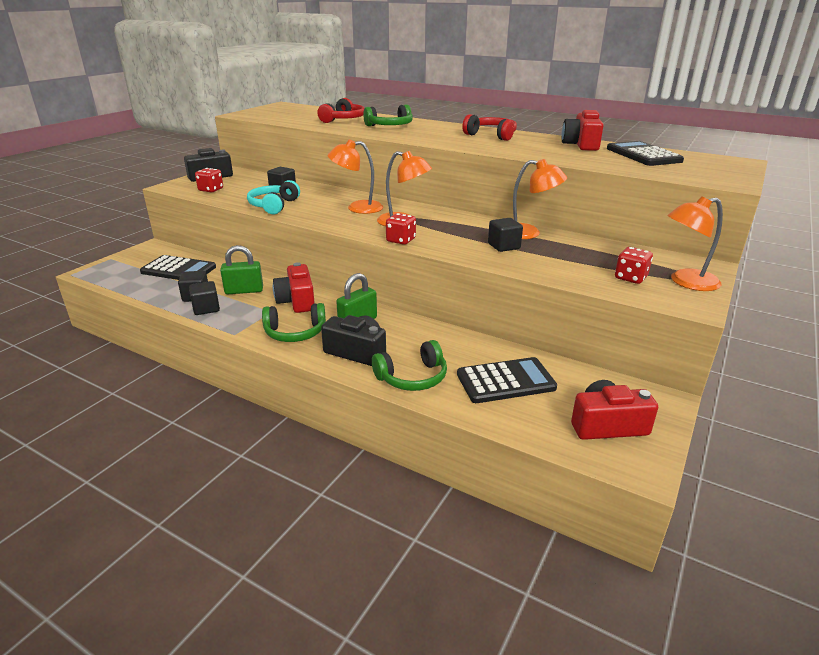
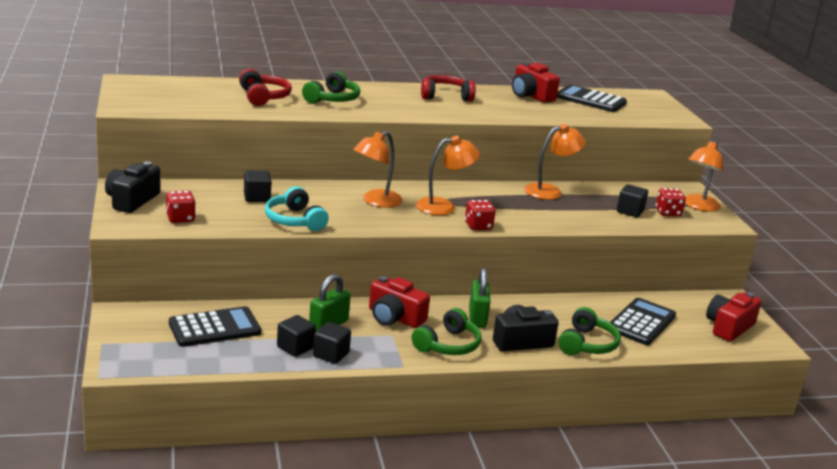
camera: 45 degrees left, 5 degrees down
black cube [488,218,523,252] -> black cube moved to [617,184,648,217]

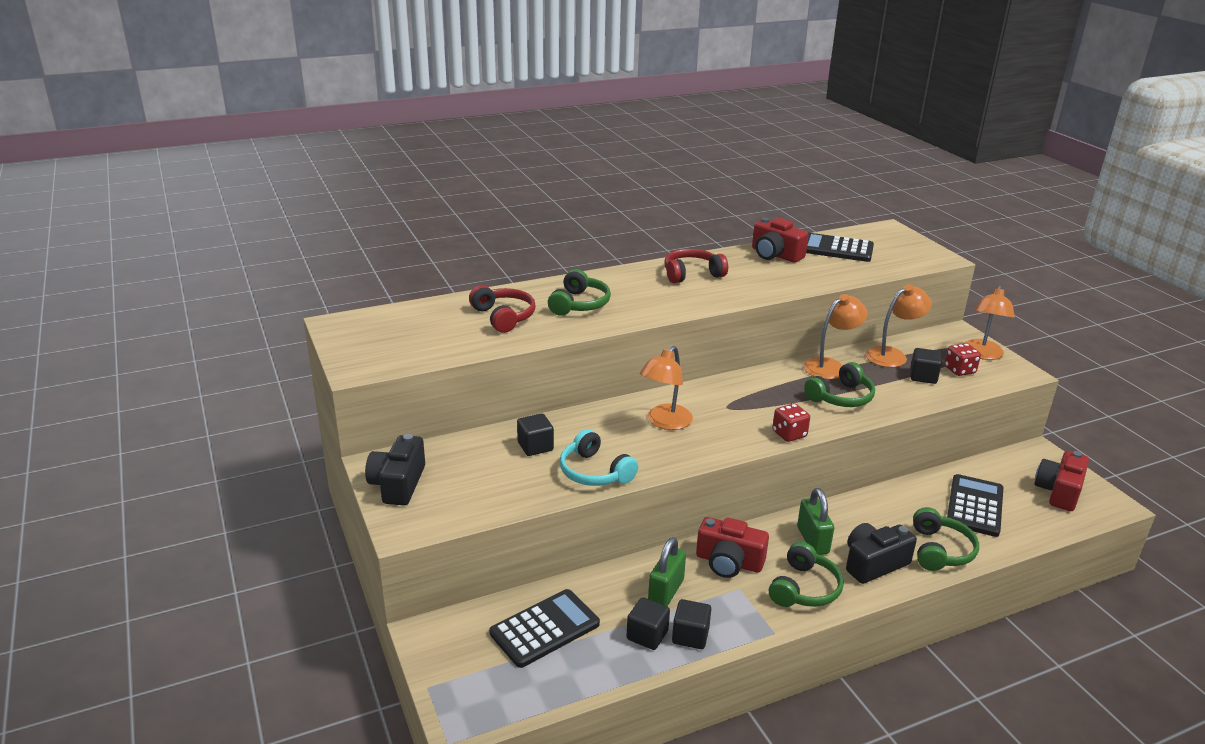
camera: 10 degrees left, 5 degrees up
red dice [166,190,196,223] -> none
orange lamp [416,136,480,215] -> orange lamp moved to [865,284,932,367]
none -> green headphones [804,362,875,407]

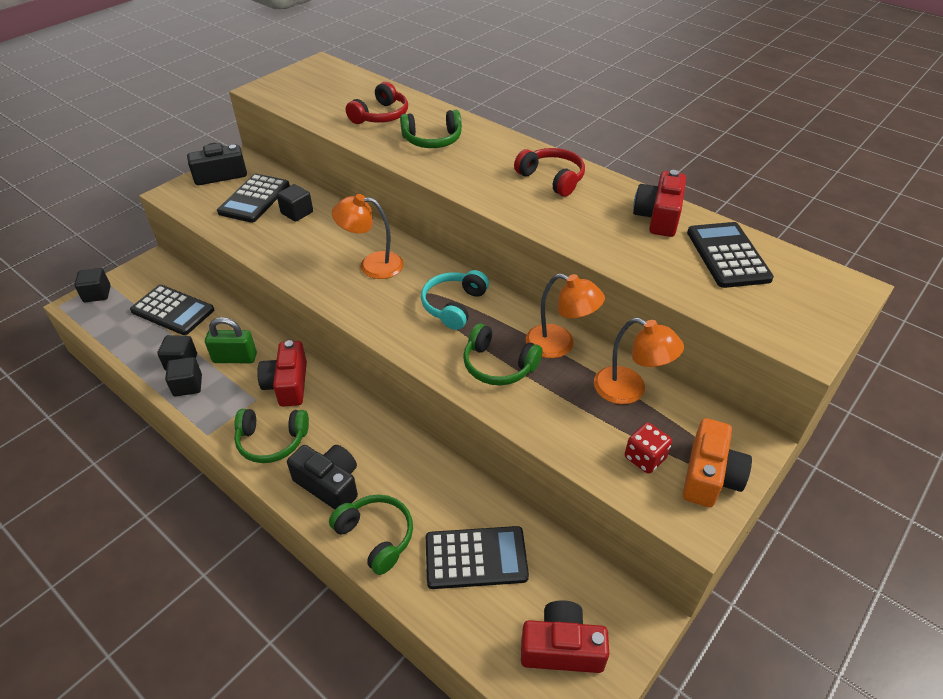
camera: 65 degrees right, 15 degrees up
turquoise headphones [560,429,638,486] -> turquoise headphones moved to [421,270,489,330]
red dice [772,403,810,442] -> none
green padlock [797,488,834,555] -> none
black cube [910,348,942,384] -> black cube moved to [74,268,111,302]
green headphones [913,507,979,571] -> green headphones turned 120 degrees counterclockwise [329,494,413,575]
orange lamp [965,285,1015,360] -> orange camera [683,418,752,507]
none -> black calculator [217,174,290,223]

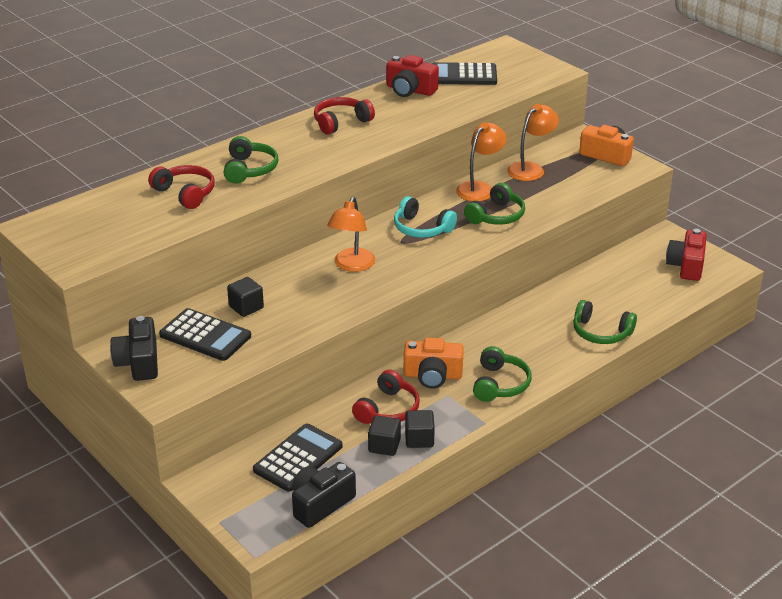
camera: 80 degrees left, 10 degrees down
black cube [74,268,111,302] -> none
green padlock [205,317,257,363] -> red headphones [352,370,420,424]
red camera [257,340,307,407] -> orange camera [404,338,464,389]
black camera [287,445,358,509] -> black camera moved to [292,462,356,528]
green headphones [329,494,413,575] -> green headphones turned 120 degrees counterclockwise [573,300,637,344]
black calculator [426,526,529,589] -> none
red dice [625,423,672,474] -> none

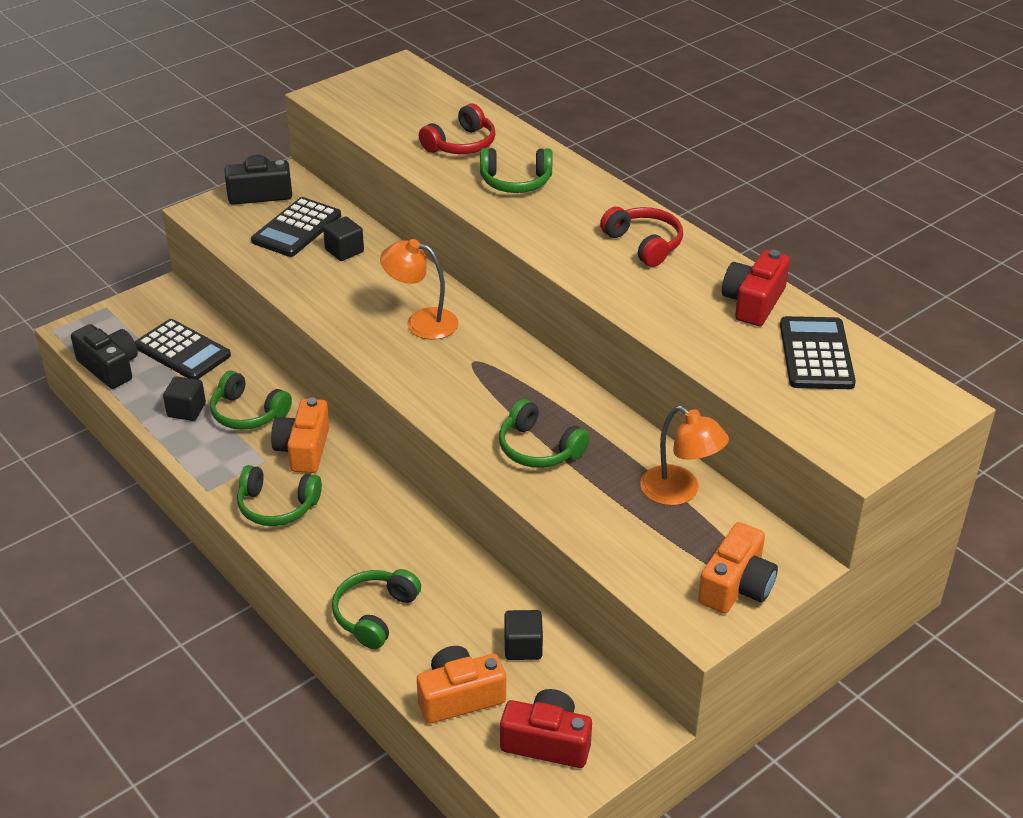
camera: 90 degrees right, 5 degrees up
red headphones [352,370,420,424] -> green headphones [210,371,292,430]
turquoise headphones [394,196,457,238] -> none
black cube [405,410,435,448] -> black cube moved to [504,610,543,660]
orange lamp [456,122,507,201] -> none
none -> orange camera [417,646,506,724]

